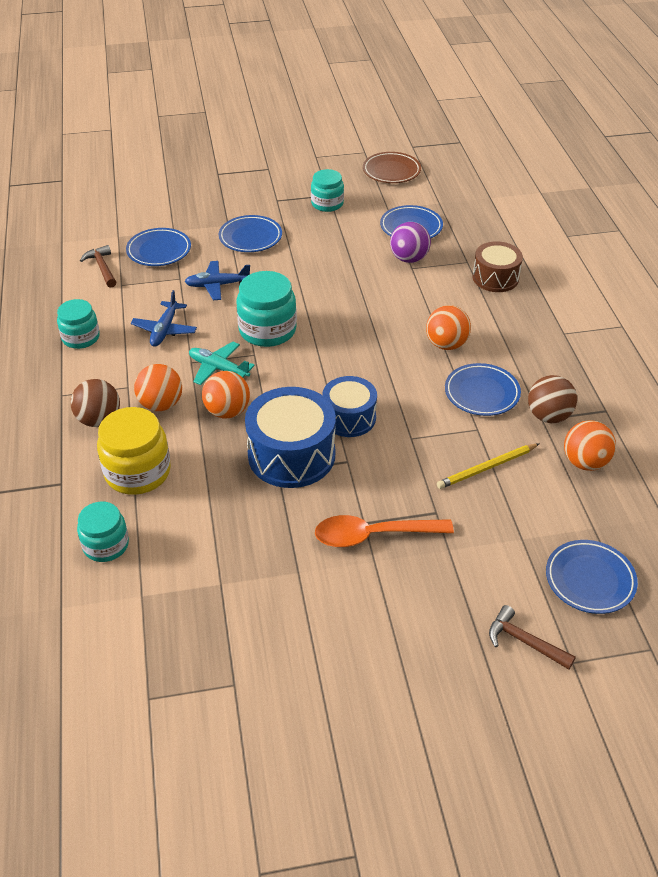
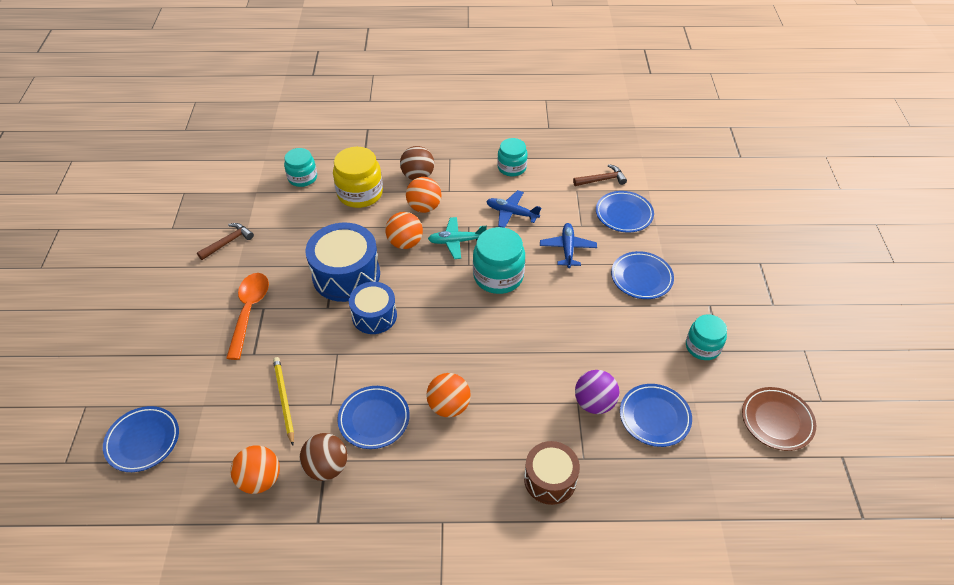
camera: 100 degrees right, 5 degrees up
turquoise plane [189,342,255,385] -> turquoise plane turned 135 degrees counterclockwise [428,217,487,259]
brown hammer [489,605,576,670] -> brown hammer moved to [197,223,254,260]

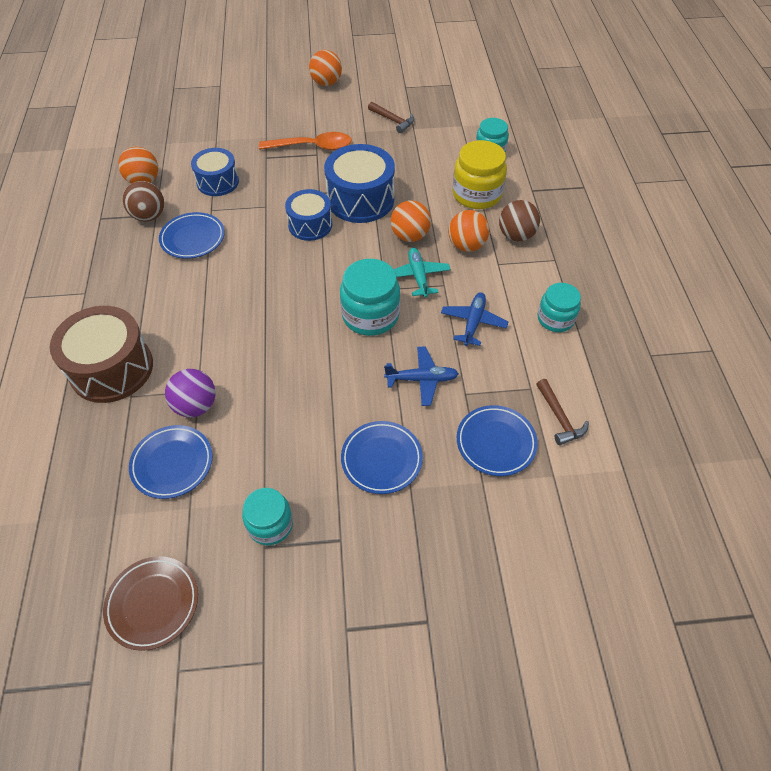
camera: 85 degrees right, 5 degrees up
blue plate [103,406,179,472] -> none
yellow pencil [273,357,294,445] -> blue drum [191,148,239,196]
orange ball [426,373,471,417] -> orange ball moved to [309,50,342,86]
brown drum [524,441,580,505] -> brown drum [50,306,153,403], size x1.57

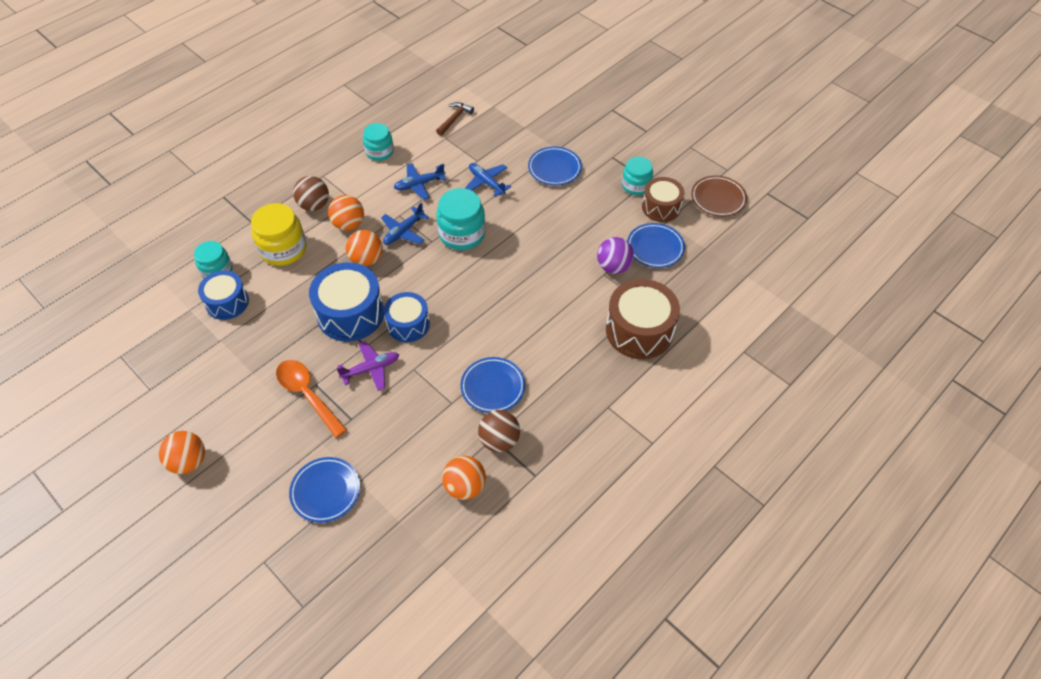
camera: 130 degrees left, 0 degrees up
blue drum [191,148,239,196] -> blue drum moved to [198,270,249,320]
brown hammer [368,102,414,133] -> none
turquoise plane [394,248,451,298] -> blue plane [381,202,429,245]
blue plate [457,405,538,476] -> blue plate moved to [289,457,360,523]
none -> purple plane [337,341,399,391]
none -> brown drum [642,177,684,222]

